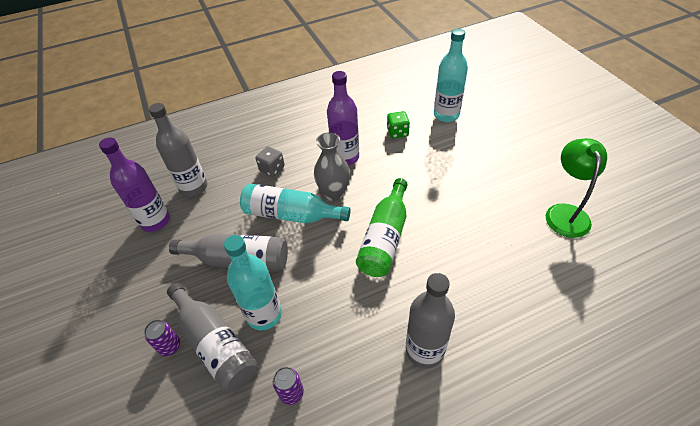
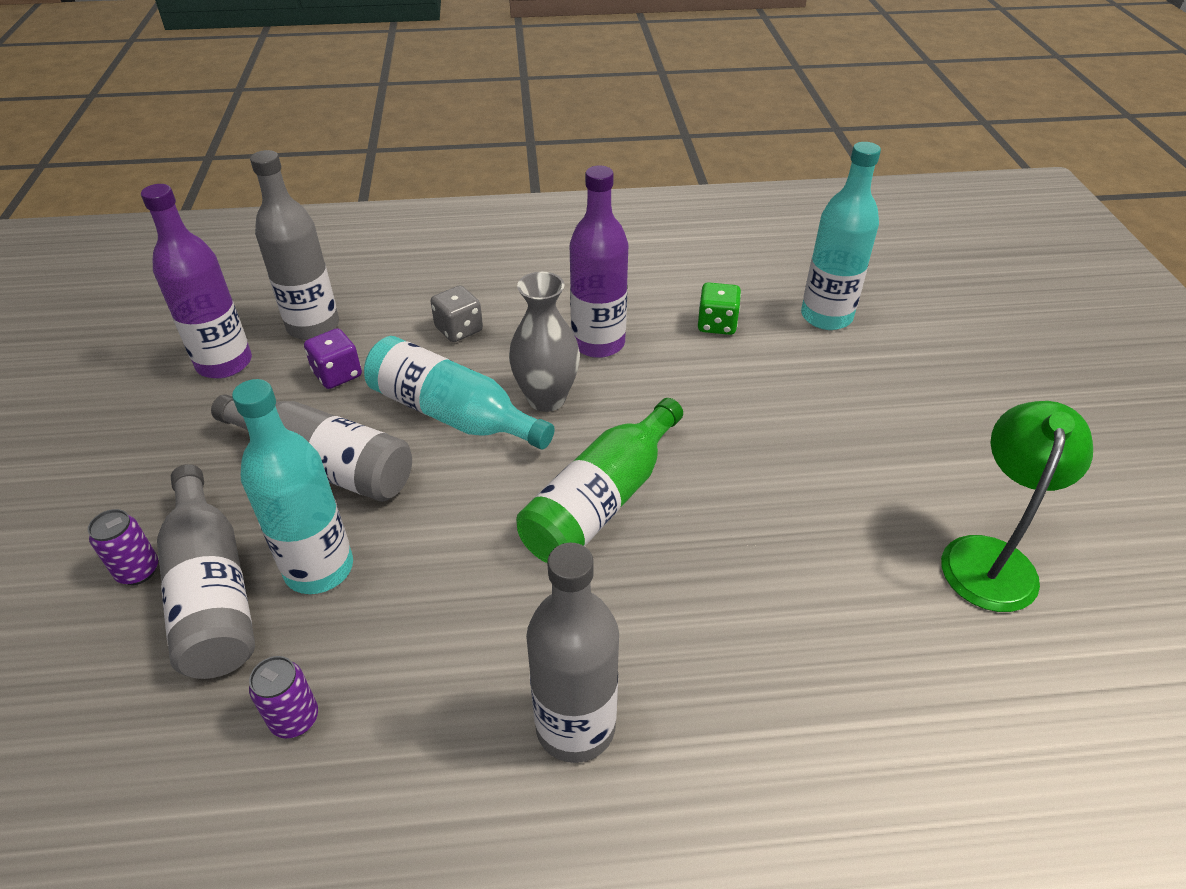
camera: 15 degrees right, 5 degrees down
none -> purple dice [304,328,362,389]

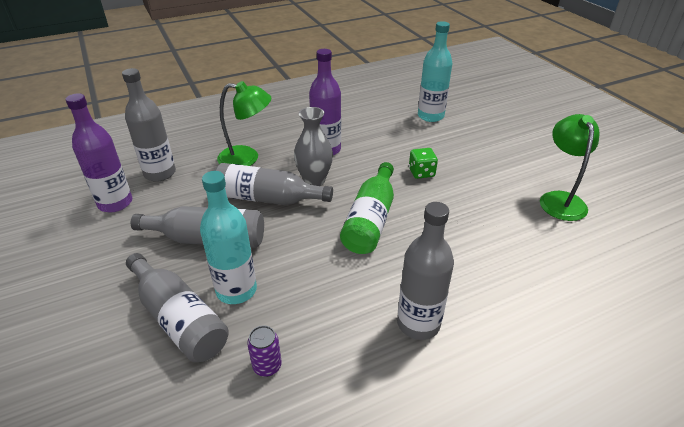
camera: 20 degrees left, 5 degrees down
purple can [88,509,158,585] -> none
purple dice [304,328,362,389] -> none
turquoise bottle [364,336,555,449] -> grey bottle [215,163,333,205]
grey dice [430,285,483,342] -> green lamp [217,81,271,166]
green dice [698,282,741,335] -> green dice moved to [409,148,438,179]

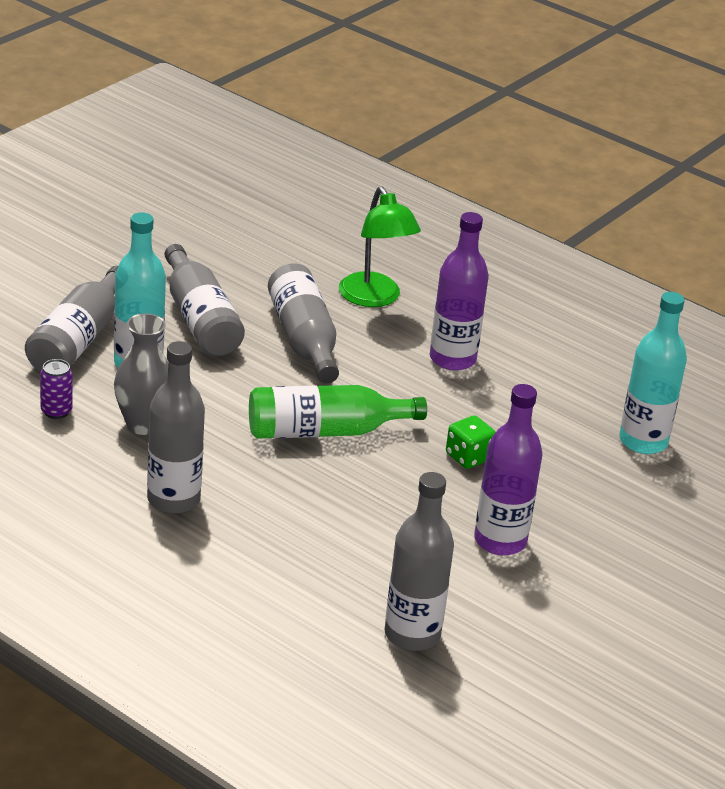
camera: 60 degrees right, 5 degrees down
purple bottle [66,93,132,212] -> purple bottle moved to [474,384,542,556]
grey bottle [122,68,176,182] -> grey bottle moved to [384,472,454,651]
grey vase [294,107,333,186] -> grey vase moved to [114,313,168,435]
green lamp [540,114,599,221] -> none

